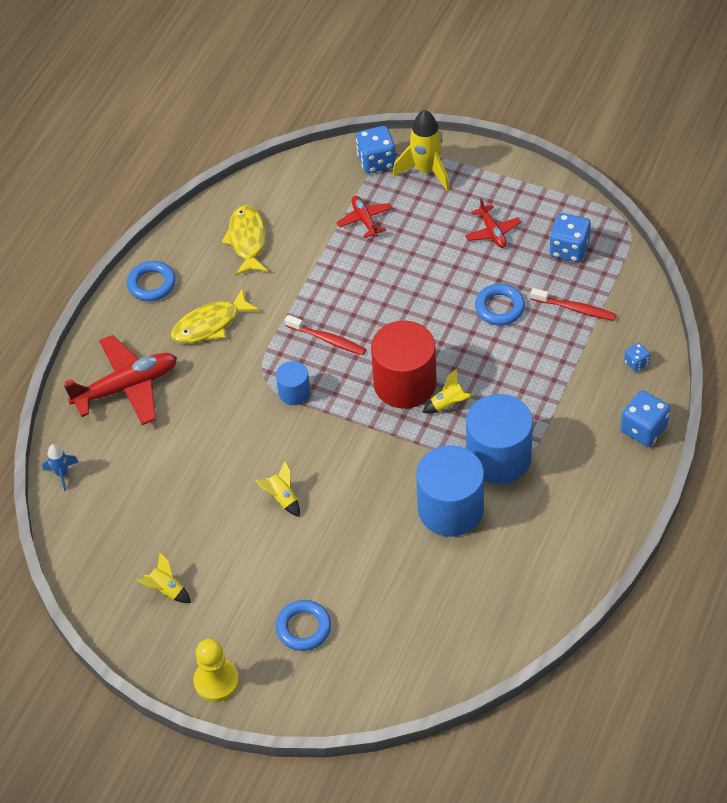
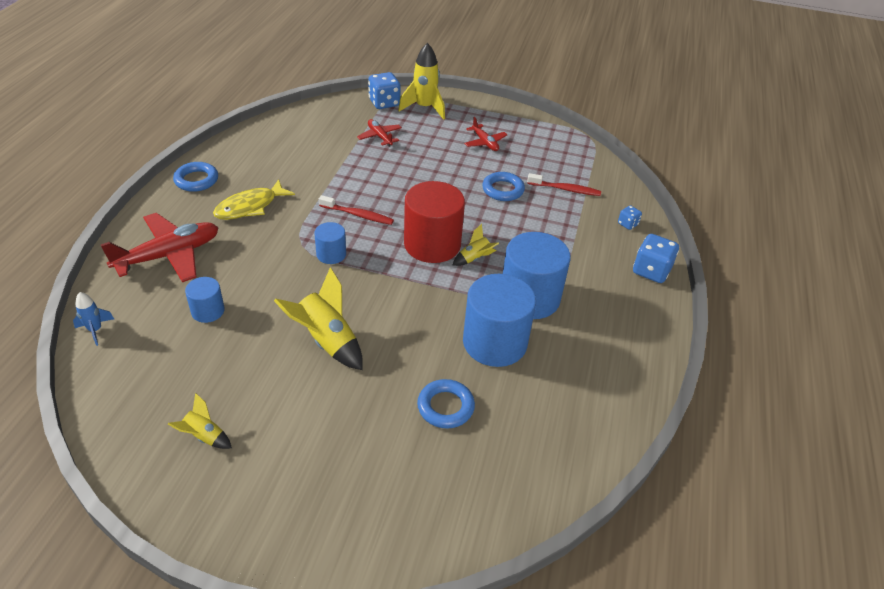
camera: 15 degrees left, 10 degrees down
yellow pawn [193,639,239,702] -> none
yellow fish [222,205,268,276] -> none
yellow rocket [255,461,300,517] -> yellow rocket [274,267,363,370], size x1.84
blue ring [276,600,331,651] -> blue ring moved to [417,379,475,428]
blue dice [549,213,591,262] -> none
none -> blue cylinder [185,277,225,323]

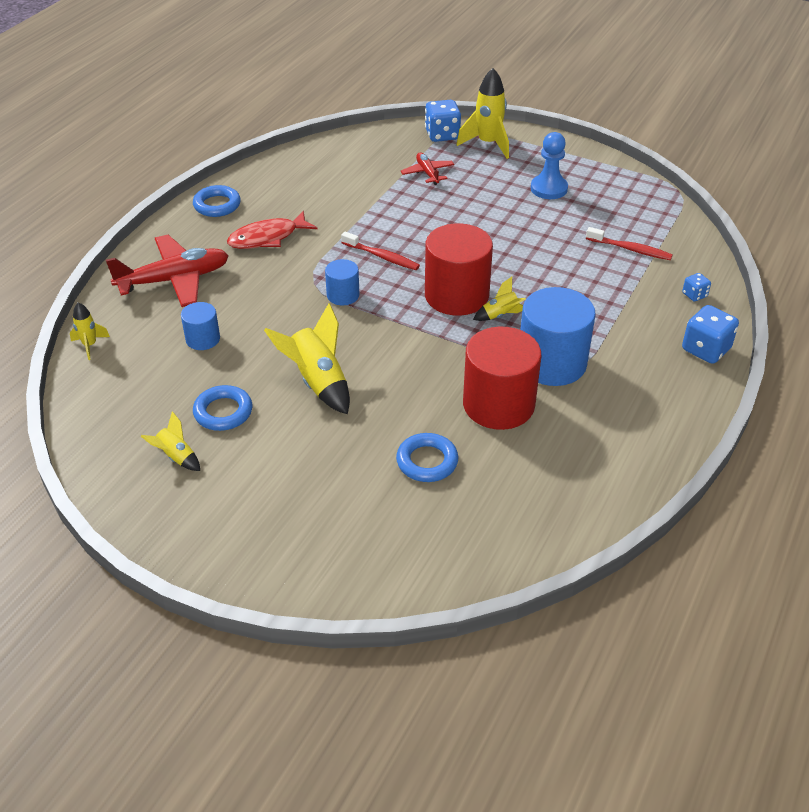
camera: 15 degrees right, 0 degrees up
blue rocket [73,292,114,346] -> yellow rocket [70,302,110,360]
yellow fish [213,179,295,220] -> red fish [227,211,318,249]
blue cylinder [463,274,536,367] -> red cylinder [463,326,541,430]
red plane [464,117,507,151] -> blue pawn [531,132,568,199]
blue ring [482,172,525,201] -> blue ring moved to [193,385,252,431]

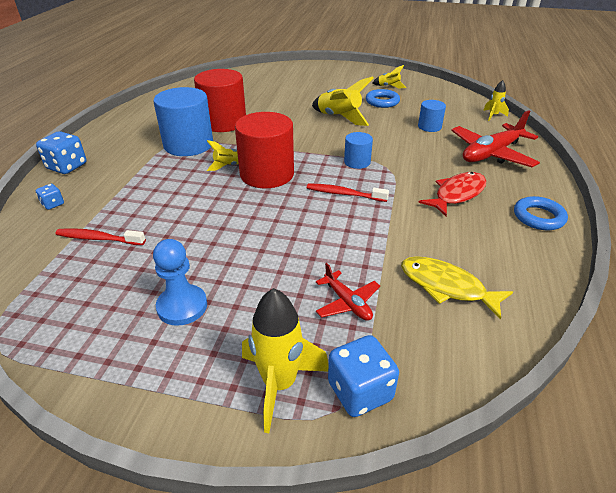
camera: 165 degrees right, 5 degrees down
blue ring [396,433,458,482] -> none
none -> yellow fish [401,256,513,320]

